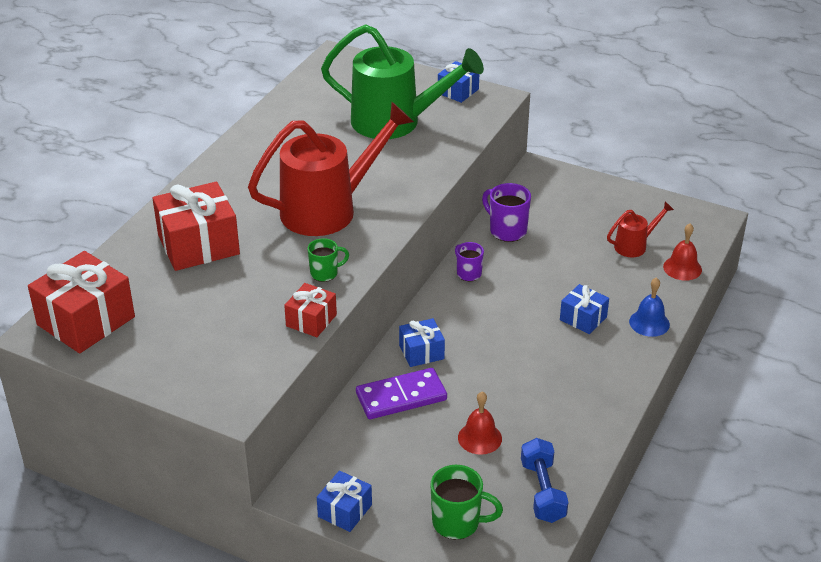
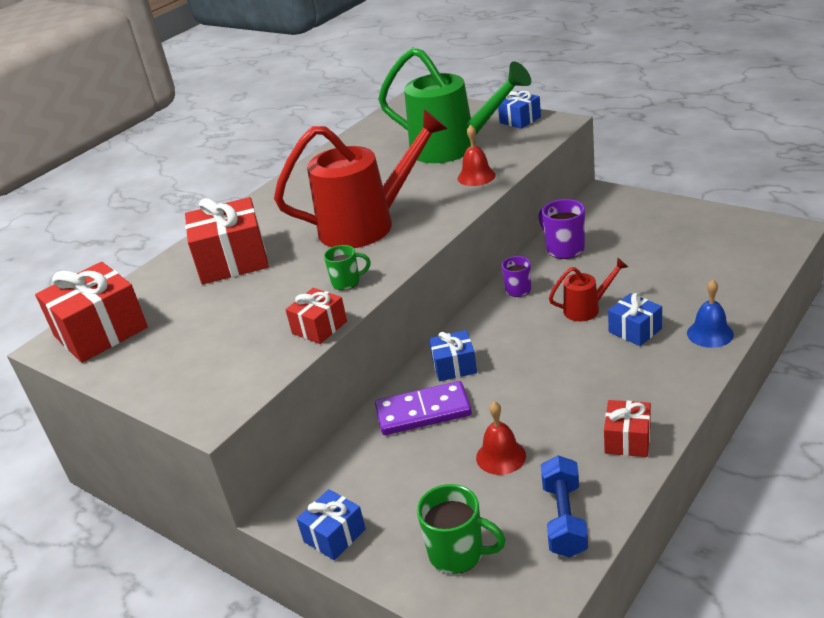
camera: 15 degrees right, 5 degrees down
red watering can [607,201,674,258] -> red watering can moved to [549,258,628,321]
red bell [663,224,702,281] -> red bell moved to [458,125,496,186]
none -> red gift [604,400,651,457]

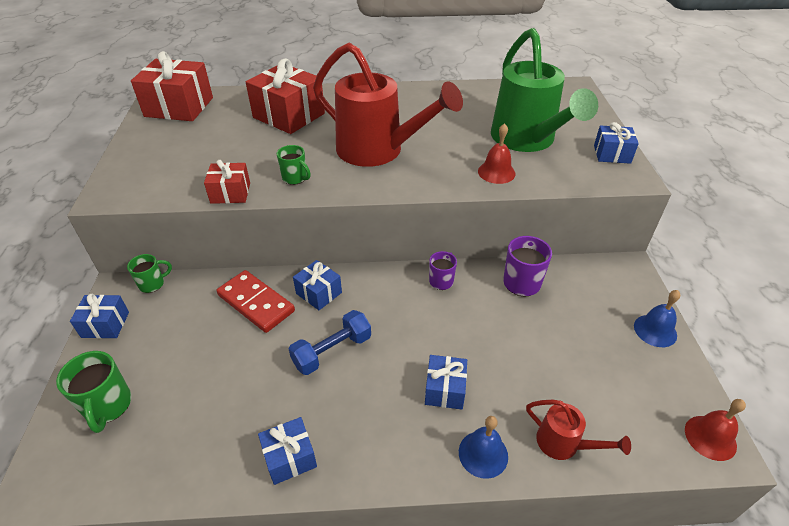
camera: 45 degrees right, 10 degrees up
purple domino [375,381,472,435] -> red domino [216,270,295,333]
red bell [476,401,526,475] -> red bell moved to [685,399,746,461]
blue dumbbell [541,455,588,558] -> blue dumbbell moved to [289,310,371,375]
red watering can [549,258,628,321] -> red watering can moved to [526,400,631,460]
red gift [604,400,651,457] -> blue gift [258,417,317,485]
none -> green mug [127,254,172,293]
none -> blue bell [634,290,680,347]

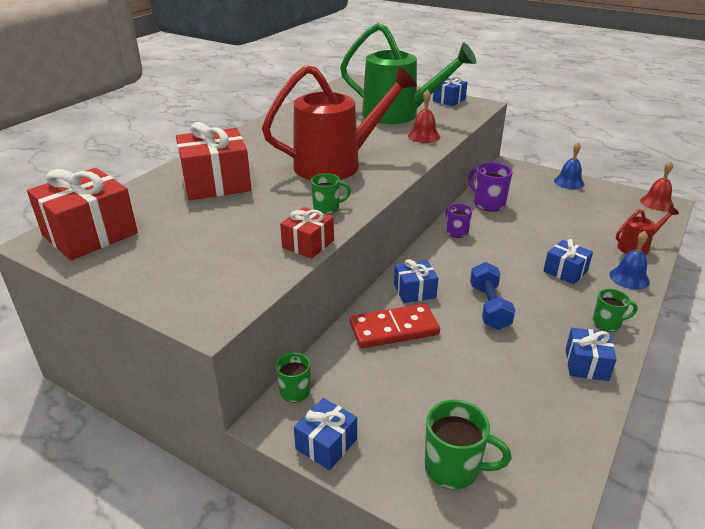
camera: 55 degrees left, 10 degrees down
none -> green mug [593,289,638,332]

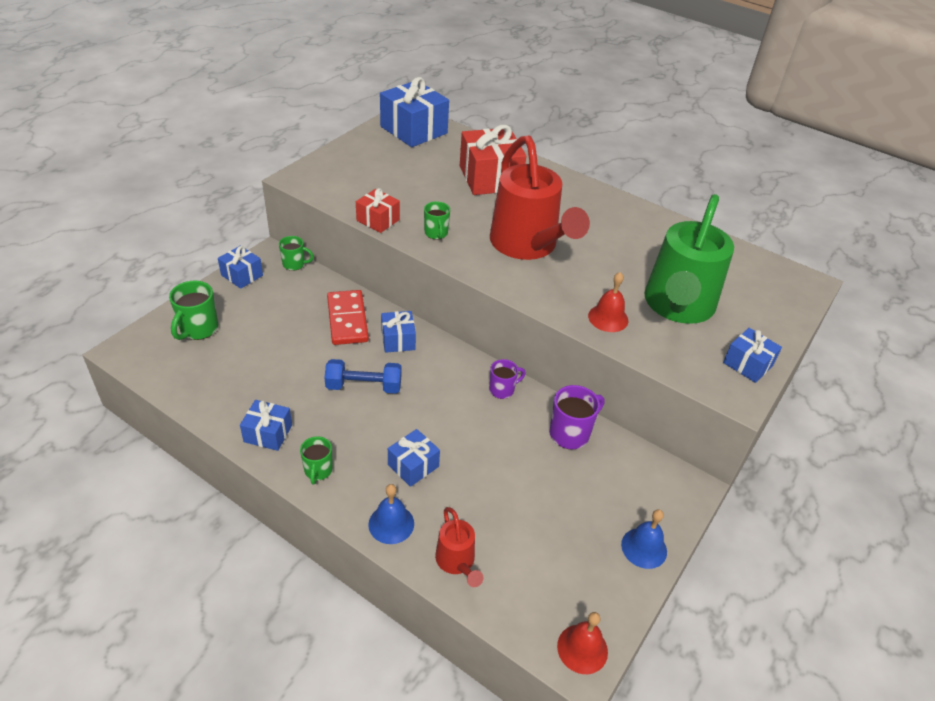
camera: 90 degrees right, 10 degrees up
red gift [27,168,138,260] -> blue gift [380,77,449,147]

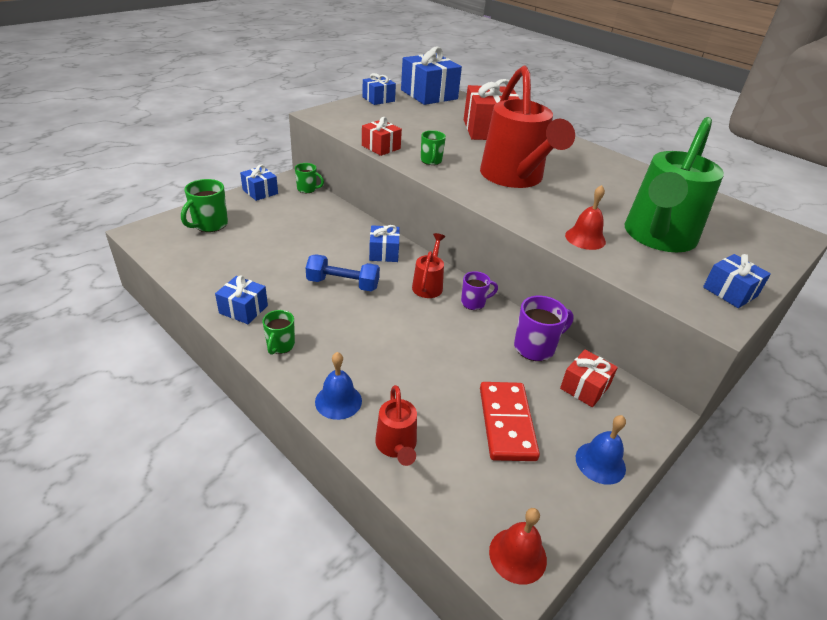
camera: 10 degrees right, 5 degrees down
red domino [327,290,369,345] -> red domino moved to [480,382,540,461]
blue gift [388,429,440,487] -> blue gift moved to [363,73,396,105]
none -> red watering can [412,233,445,298]
none -> red gift [560,350,618,407]

